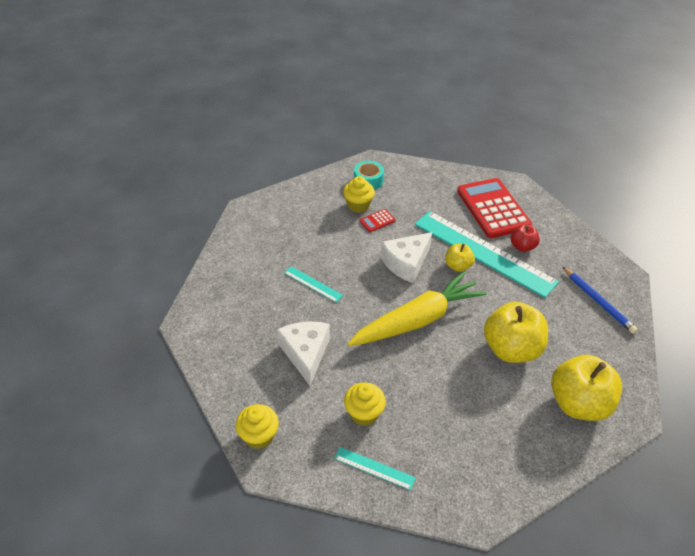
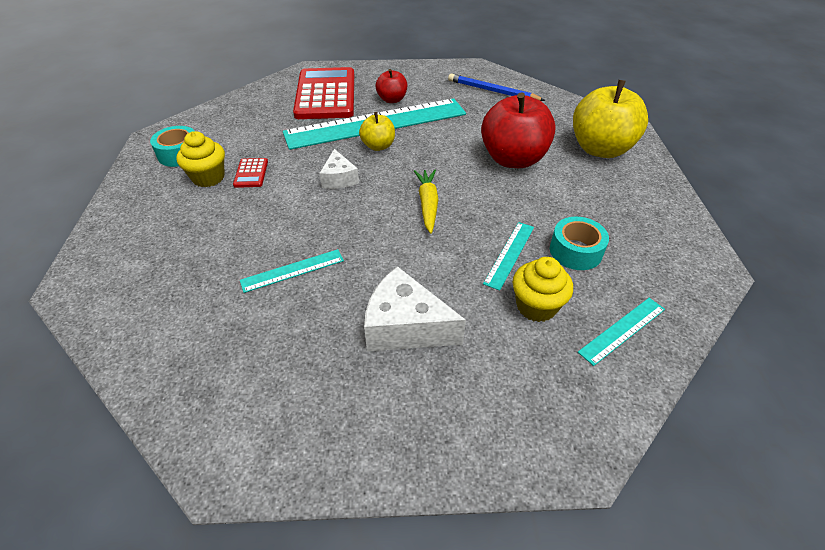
camera: 60 degrees left, 0 degrees up
yellow cupcake [236,404,279,449] -> none
yellow carrot [347,271,487,346] -> yellow carrot [414,170,439,234], size x0.48
white cheese [381,232,432,283] -> white cheese [320,149,359,189], size x0.60
red calculator [457,178,532,238] -> red calculator turned 75 degrees clockwise [293,67,354,119]
yellow apple [484,302,548,363] -> red apple [481,92,556,168]
blue pencil [563,267,638,334] -> blue pencil turned 150 degrees counterclockwise [448,73,545,101]
none -> turquoise ruler [483,222,534,291]
none -> turquoise tape [550,217,609,270]

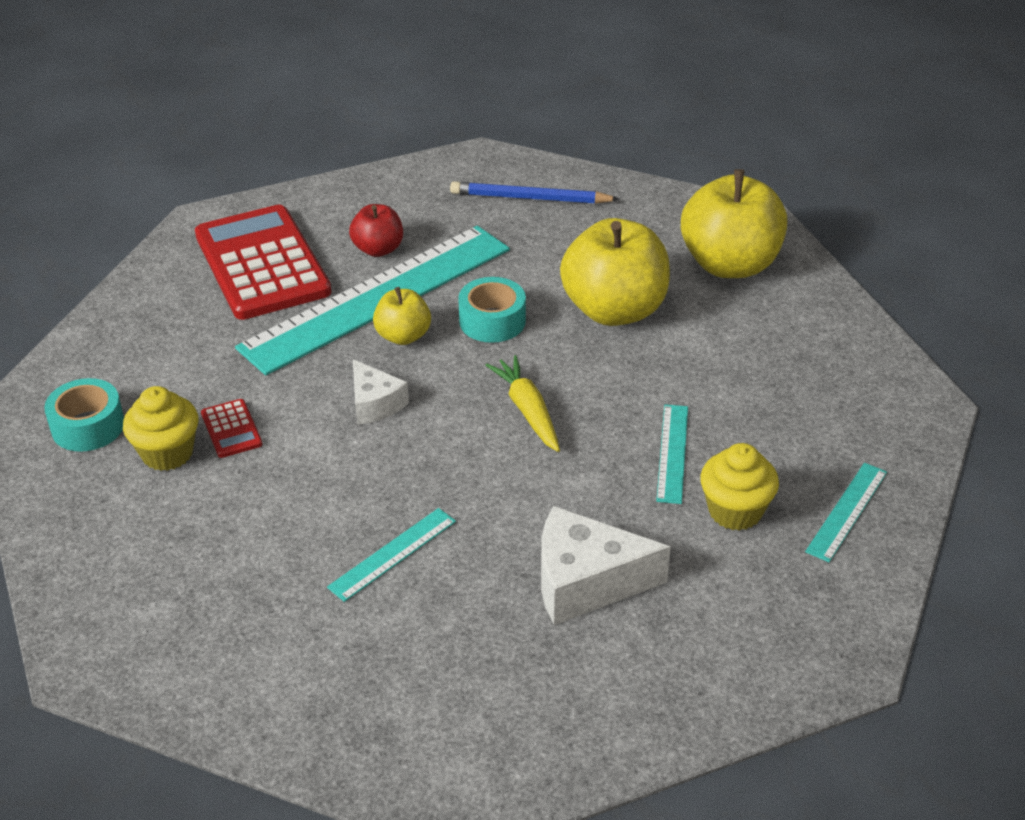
camera: 20 degrees left, 5 degrees down
red apple [481,92,556,168] -> yellow apple [560,218,670,326]
turquoise tape [550,217,609,270] -> turquoise tape moved to [458,277,526,343]

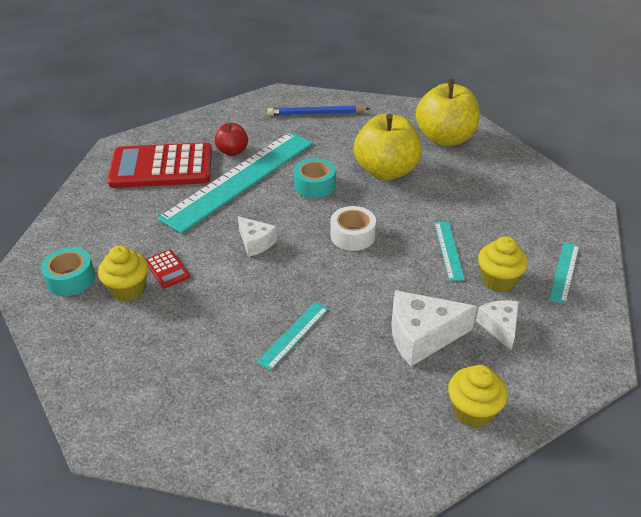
camera: 10 degrees left, 0 degrees up
red calculator [195,205,332,320] -> red calculator turned 60 degrees counterclockwise [108,142,212,188]
yellow apple [373,287,431,345] -> none
yellow carrot [485,355,560,452] -> white tape [331,206,376,251]
none -> yellow cupcake [448,365,508,428]
none -> white cheese [476,300,519,350]

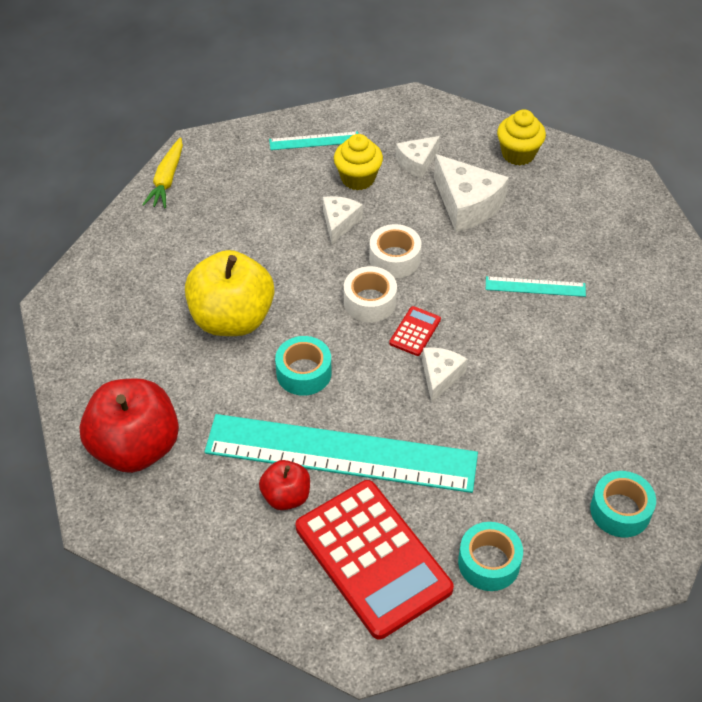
camera: 120 degrees left, 10 degrees up
yellow cupcake [98,245,148,302] -> none
red calculator [146,250,190,288] -> red calculator moved to [389,306,441,356]
blue pencil [267,106,370,116] -> red apple [80,378,179,473]
yellow apple [416,79,480,146] -> none
turquoise ruler [435,222,465,281] -> white cheese [323,196,363,244]
none -> yellow carrot [142,137,183,208]
none -> white tape [369,224,421,278]
none -> turquoise tape [458,522,523,591]

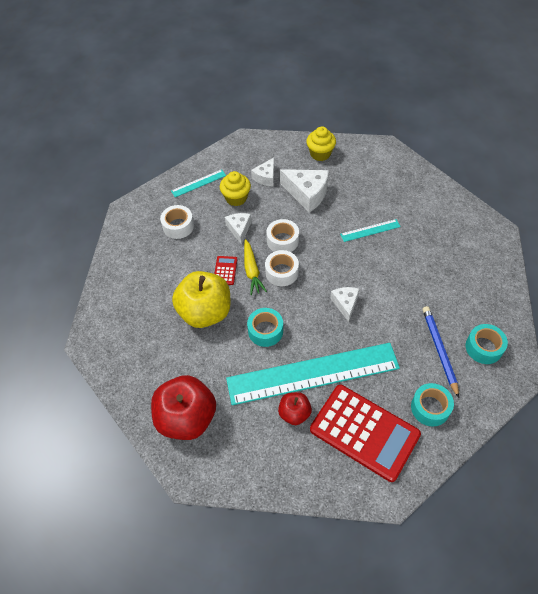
camera: 20 degrees left, 5 degrees up
yellow carrot [142,137,183,208] -> yellow carrot moved to [244,239,267,295]
red calculator [389,306,441,356] -> red calculator moved to [214,256,237,285]
none -> white tape [160,205,194,239]
none -> blue pencil [422,306,459,398]

